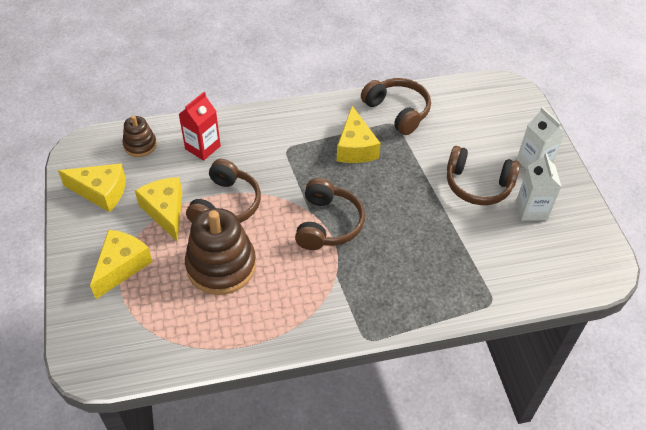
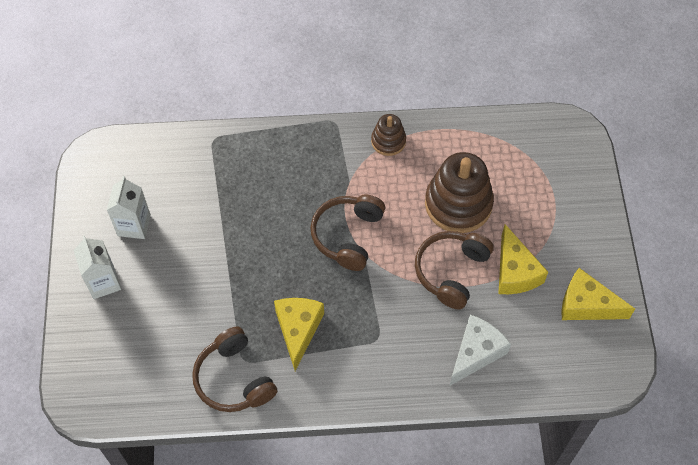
camera: 170 degrees left, 10 degrees up
yellow cheese [90,230,153,299] -> none
brown stacking toy [123,115,157,157] -> brown stacking toy moved to [371,114,406,156]
red carton [179,92,221,161] -> white cheese [450,315,511,385]
brown headphones [447,146,521,205] -> none

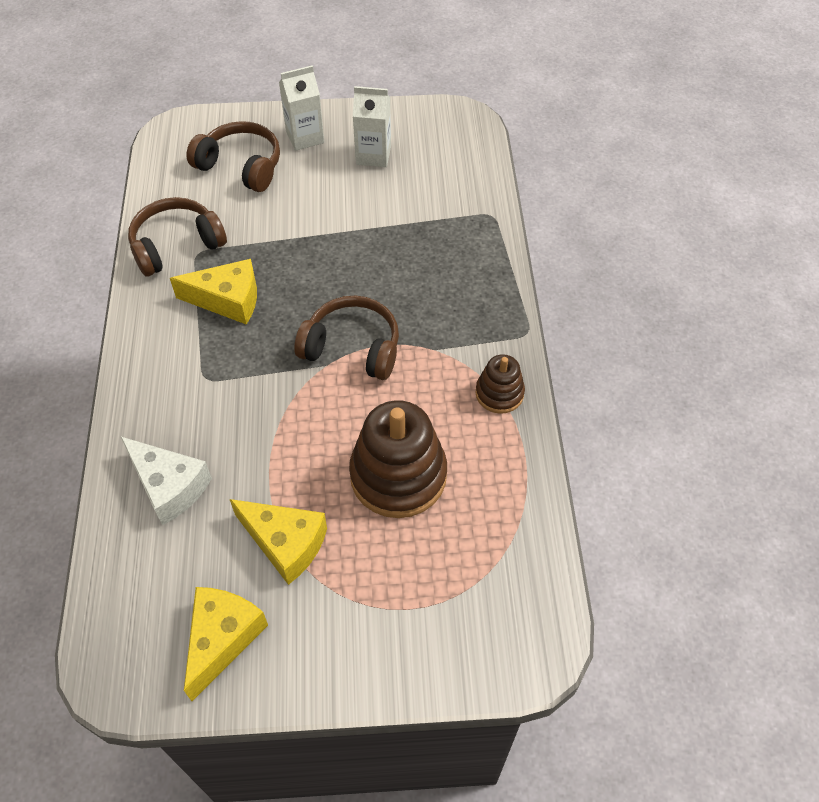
camera: 90 degrees right, 5 degrees down
brown headphones [415,231,494,310] -> brown headphones moved to [186,121,280,192]
yellow cheese [498,224,548,294] -> yellow cheese turned 135 degrees counterclockwise [230,499,327,585]

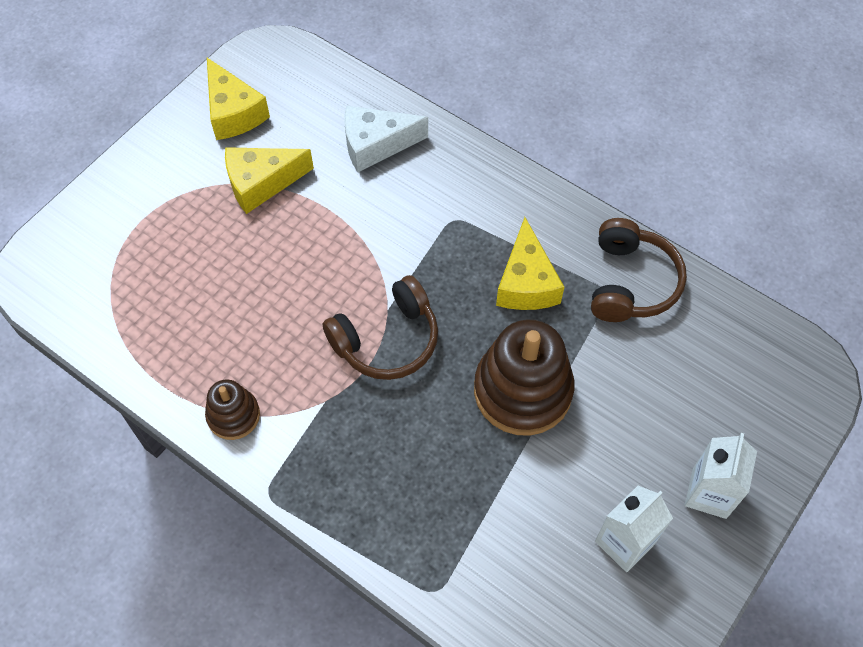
camera: 130 degrees right, 5 degrees up
yellow cheese [170,259,257,325] -> yellow cheese turned 45 degrees counterclockwise [496,217,564,310]
brown headphones [186,121,280,192] -> none
brown stacking toy [349,400,447,518] -> brown stacking toy moved to [474,320,574,436]

